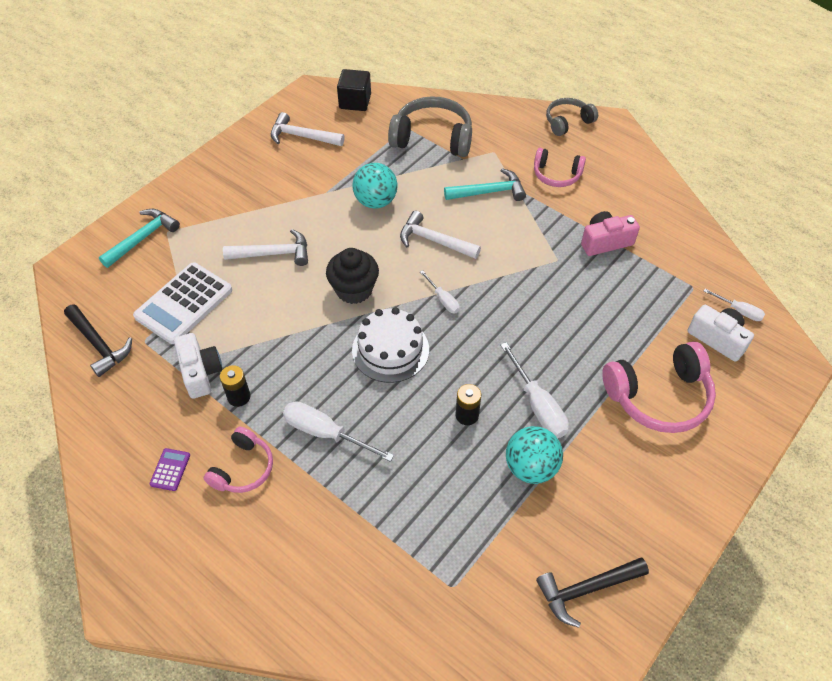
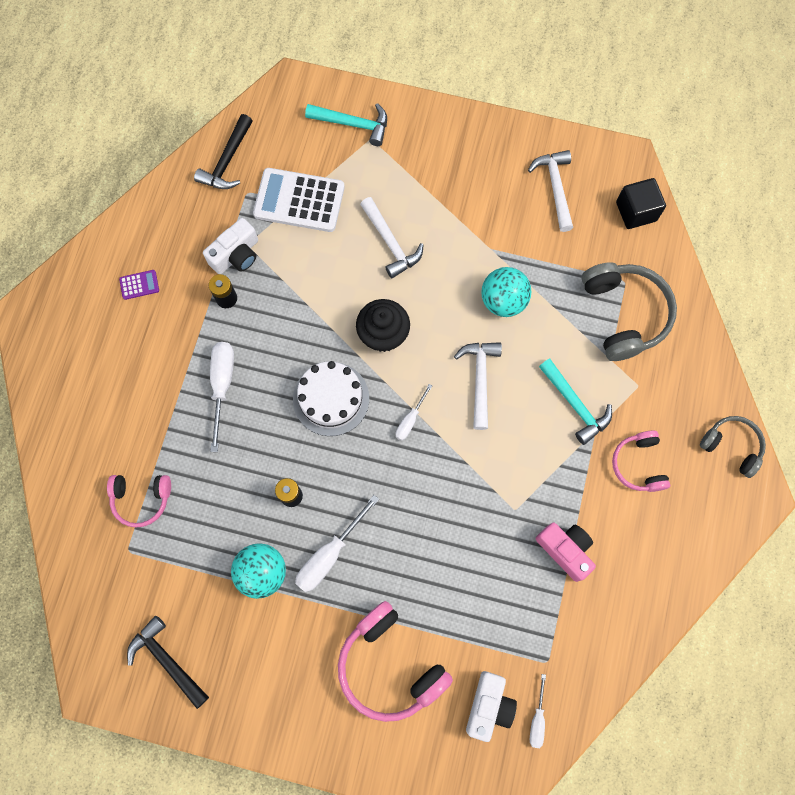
camera: 65 degrees right, 20 degrees up
pink headphones [204,427,273,493] -> pink headphones moved to [107,475,171,528]

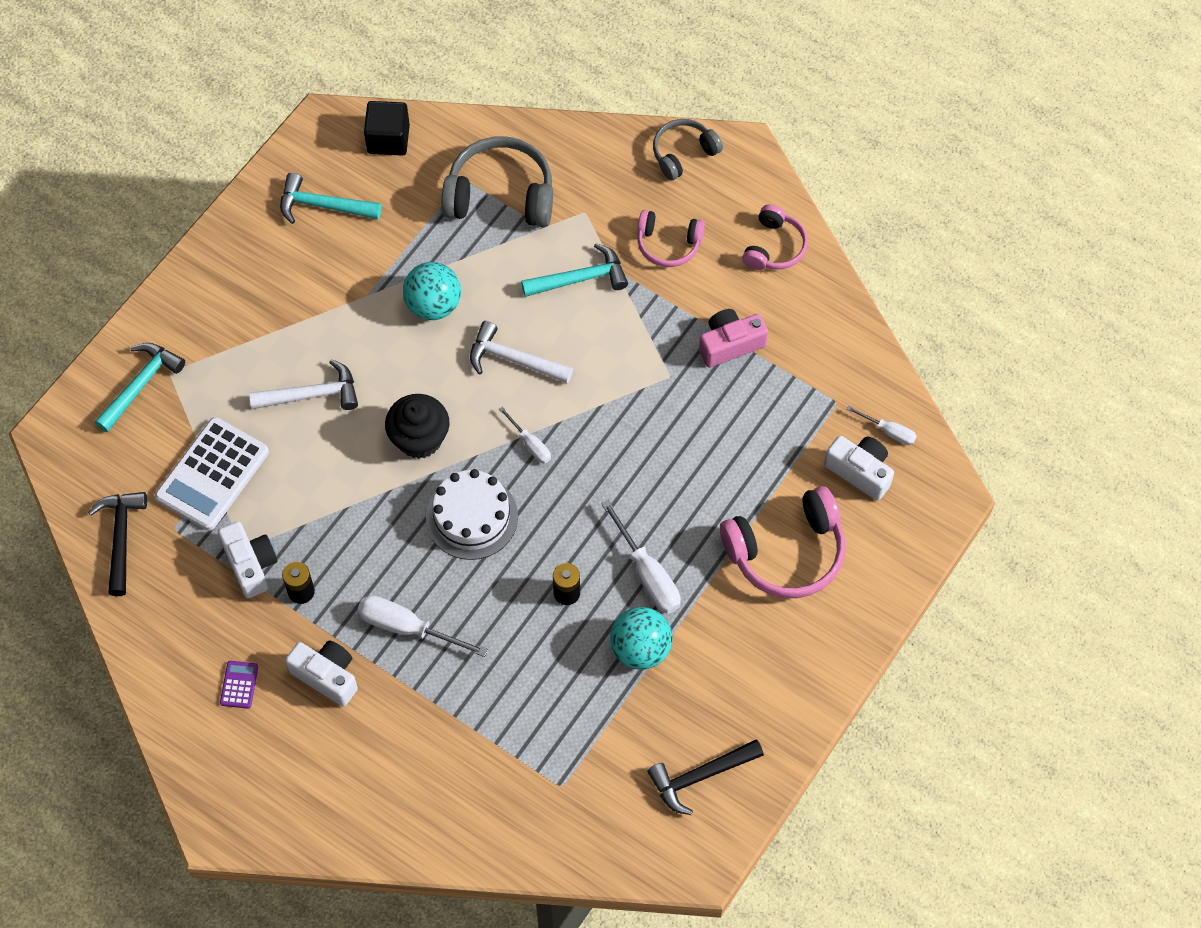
camera: 70 degrees left, 10 degrees down
pink headphones [107,475,171,528] -> pink headphones moved to [742,204,808,270]
black hammer [194,114,253,189] -> black hammer turned 135 degrees counterclockwise [88,492,147,596]
white hammer [528,150,573,232] -> turquoise hammer [280,173,381,224]
none -> white camera [285,640,358,707]

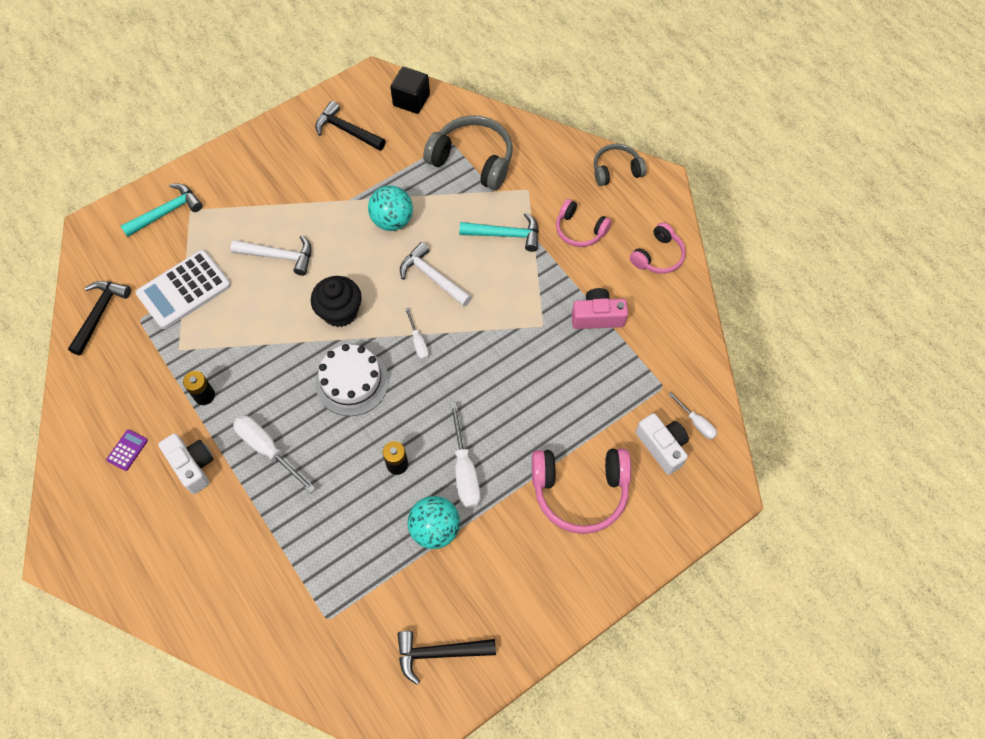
camera: 20 degrees right, 0 degrees up
white camera [218,521,278,598] -> none
turquoise hammer [280,173,381,224] -> black hammer [315,101,386,151]

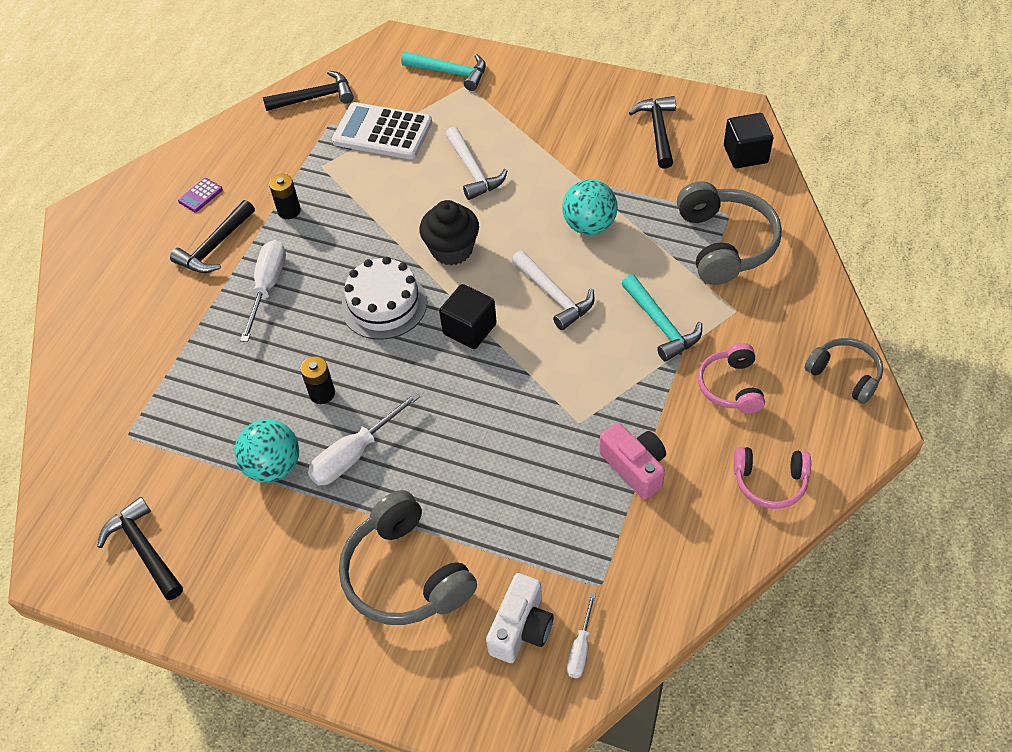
camera: 60 degrees right, 10 degrees down
purple calculator [106,430,148,471] -> purple calculator turned 135 degrees clockwise [178,178,223,212]
white camera [158,433,214,494] -> black hammer [170,200,255,273]
white hammer [400,242,472,306] -> white hammer turned 135 degrees clockwise [512,250,595,330]
white screwdriver [405,308,429,360] -> black cube [439,284,497,349]
pink headphones [532,448,631,534] -> grey headphones [339,490,477,625]

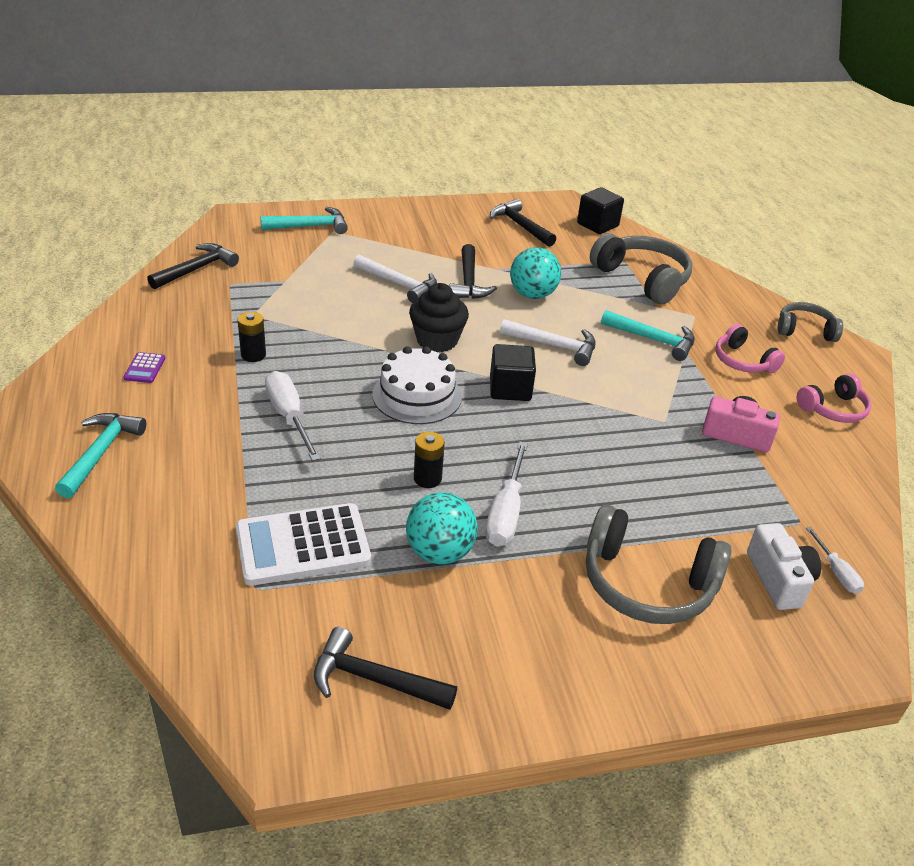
camera: 40 degrees left, 15 degrees down
black hammer [170,200,255,273] -> black hammer moved to [449,244,497,299]
white calculator [332,102,432,159] -> white calculator moved to [236,503,371,586]
none -> turquoise hammer [55,413,146,498]

